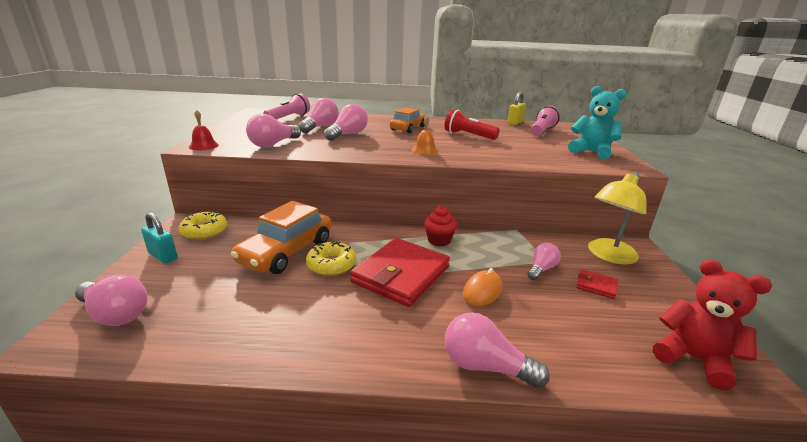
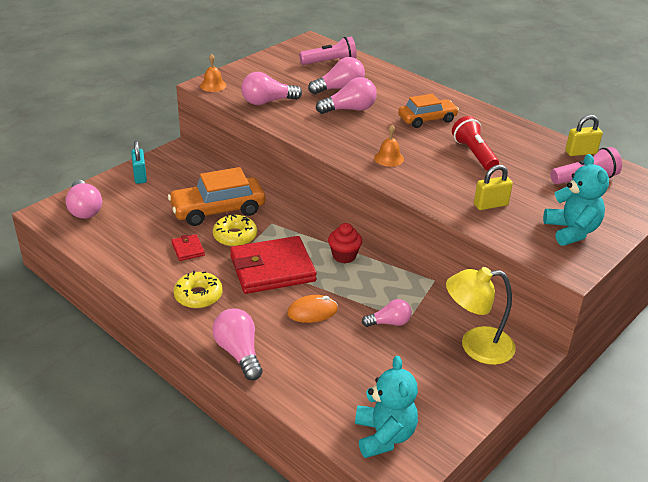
camera: 40 degrees right, 10 degrees up
yellow donut [179,211,227,240] -> yellow donut moved to [174,271,223,308]
red bell [189,110,219,151] -> orange bell [200,54,227,92]
red wallet [576,269,618,299] -> red wallet moved to [171,234,205,261]
red teddy bear [653,259,772,390] -> turquoise teddy bear [355,356,418,458]
none -> yellow padlock [474,165,513,210]

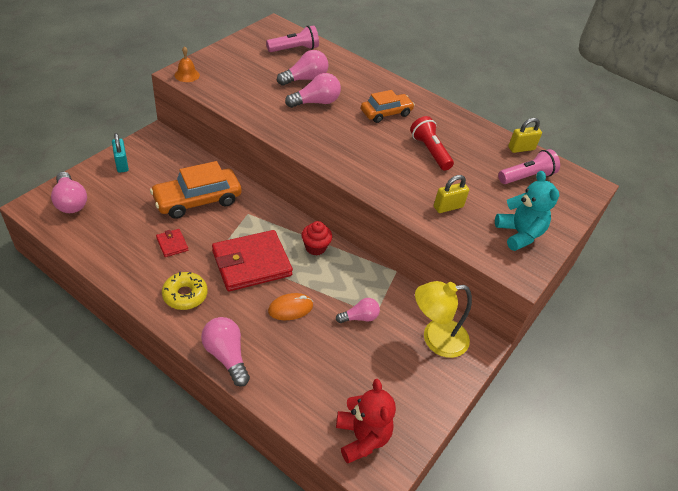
camera: 10 degrees left, 10 degrees up
yellow donut [213,214,257,247] -> none
pink light bulb [241,72,302,105] -> none
turquoise teddy bear [355,356,418,458] -> red teddy bear [336,379,396,464]
orange bell [374,125,404,167] -> none

